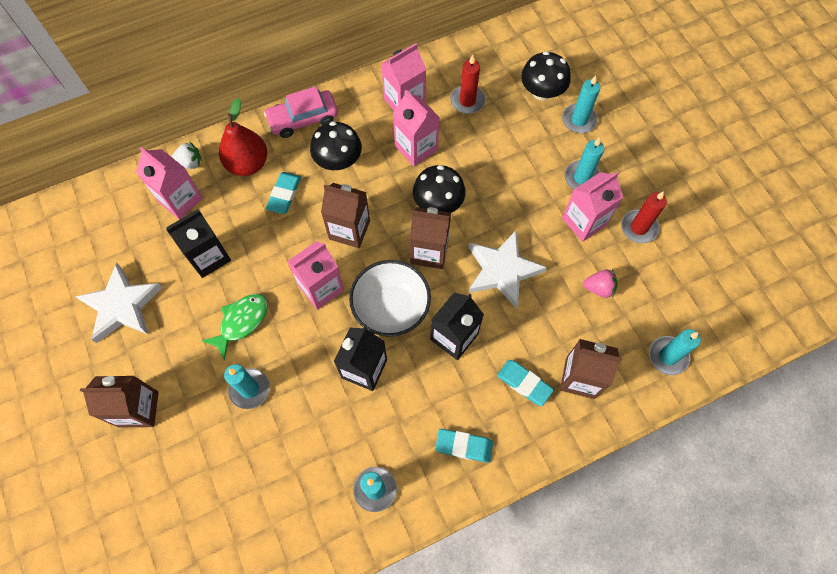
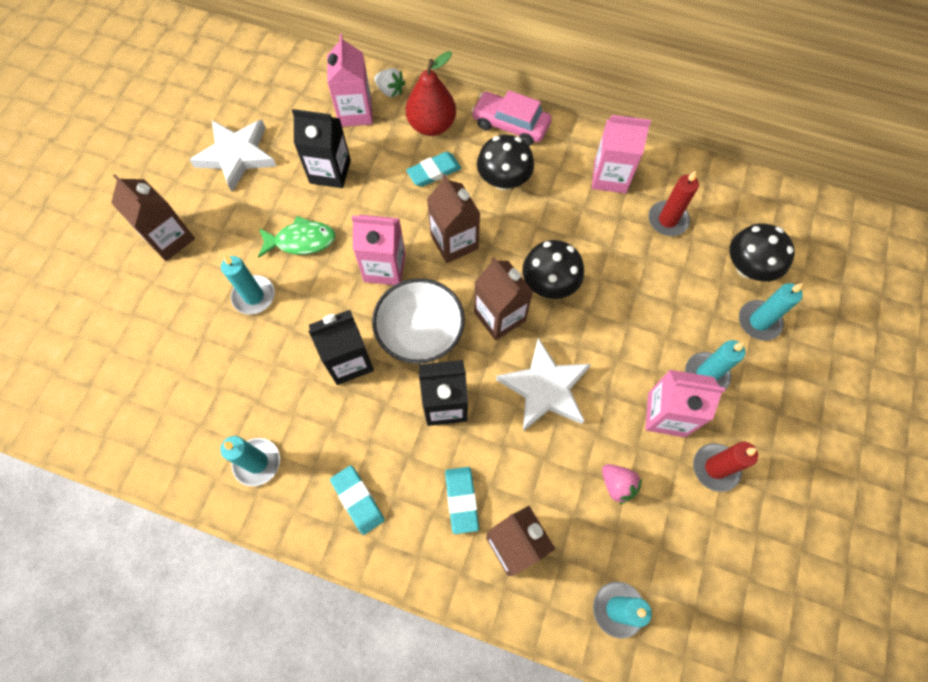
camera: 45 degrees right, 0 degrees up
pink carton [393,90,440,167] -> none

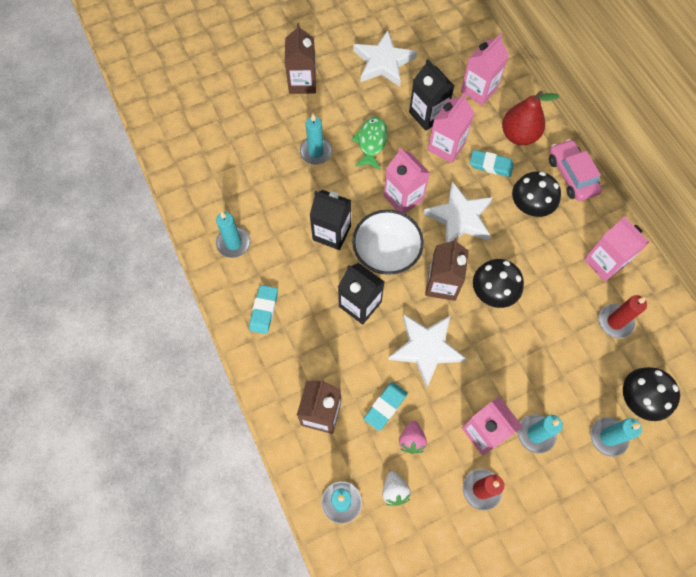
camera: 45 degrees right, 0 degrees up
green fish [258,216,336,258] -> green fish turned 120 degrees counterclockwise [352,117,388,170]
white strawberry [374,68,405,97] -> white strawberry moved to [382,471,411,506]
brown carton [427,174,480,263] -> white star [423,181,493,243]
turquoise eraser [445,467,479,534] -> turquoise eraser moved to [364,382,408,431]
none -> pink carton [428,93,474,163]

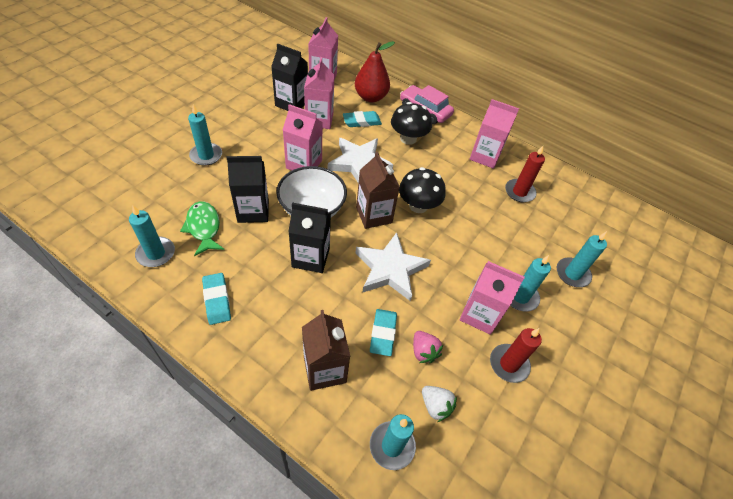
camera: 35 degrees left, 15 degrees down
brown carton [285,23,316,94] -> none
green fish [352,117,388,170] -> green fish moved to [180,201,224,256]
white star [354,31,417,86] -> none
black mushroom [623,367,680,421] -> none

